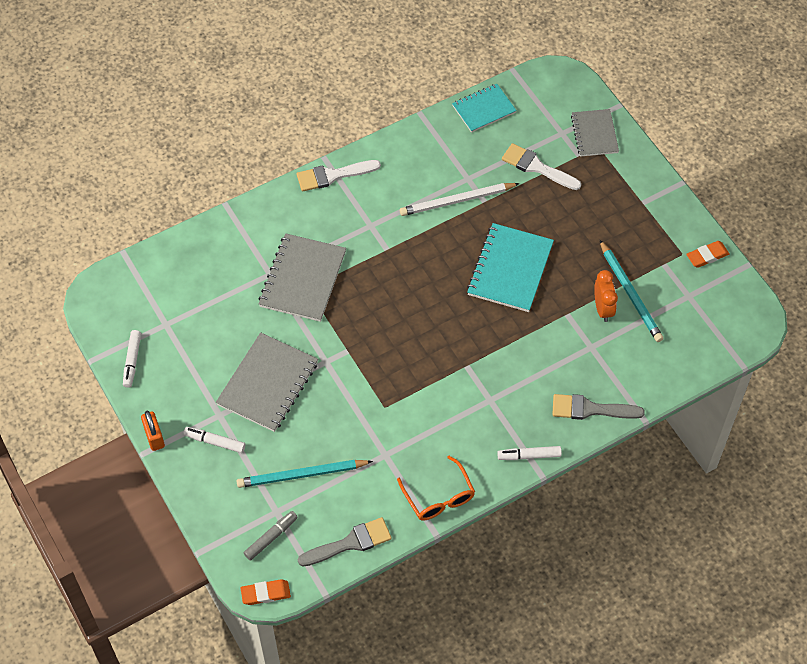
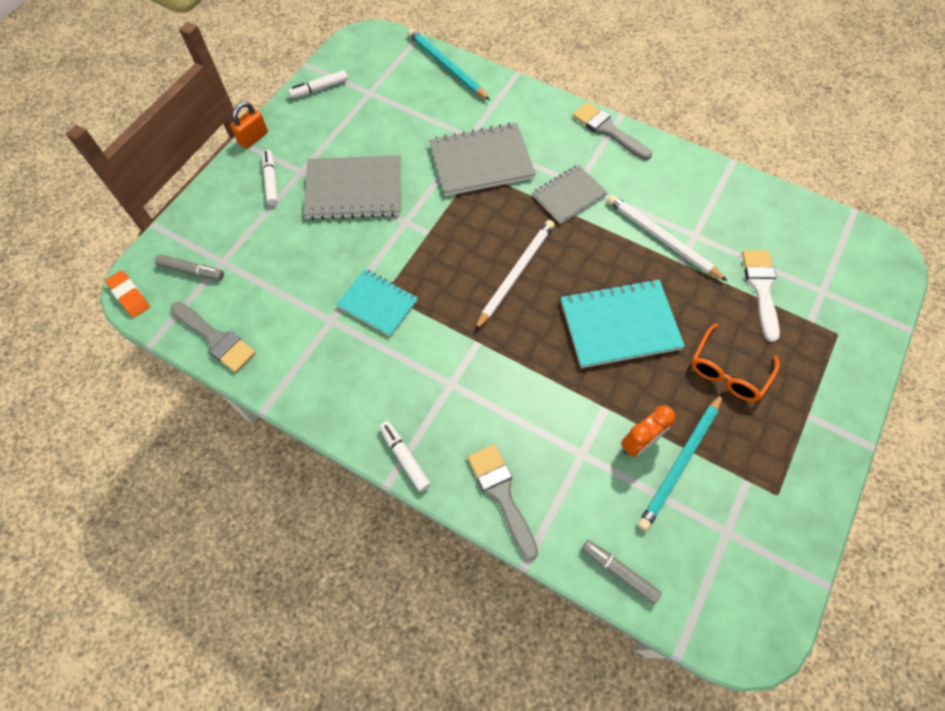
camera: 60 degrees right, 5 degrees up
turquoise pencil [236,460,373,488] -> turquoise pencil moved to [408,28,490,100]
white brush [297,160,381,191] -> grey brush [573,102,652,160]
orange glasses [397,456,475,521] -> orange glasses moved to [691,323,780,402]
turquoise notebook [452,84,517,133] -> turquoise notebook moved to [336,269,418,337]
grey notebook [571,109,619,157] -> grey notebook moved to [532,165,608,224]
orange eraser [686,241,730,268] -> none
none -> white pencil [475,220,555,331]
none -> grey marker [582,540,662,604]

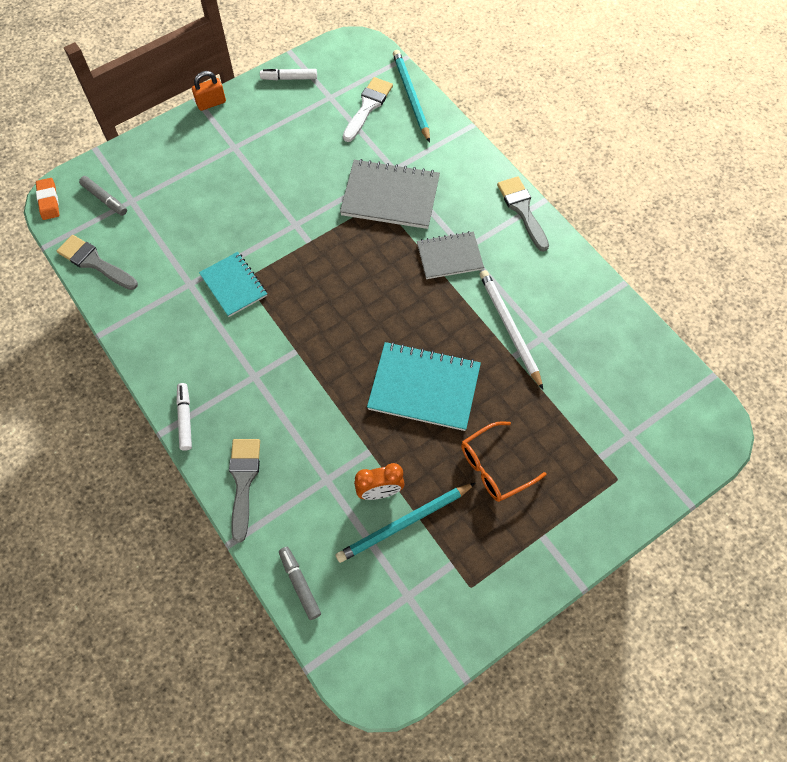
camera: 25 degrees right, 0 degrees up
grey brush [170,302,256,373] -> grey brush turned 150 degrees clockwise [57,235,138,290]
white marker [262,150,278,206] -> none
grey notebook [303,155,401,220] -> none
white pencil [475,220,555,331] -> none
white brush [742,250,780,342] -> white brush moved to [343,77,393,142]

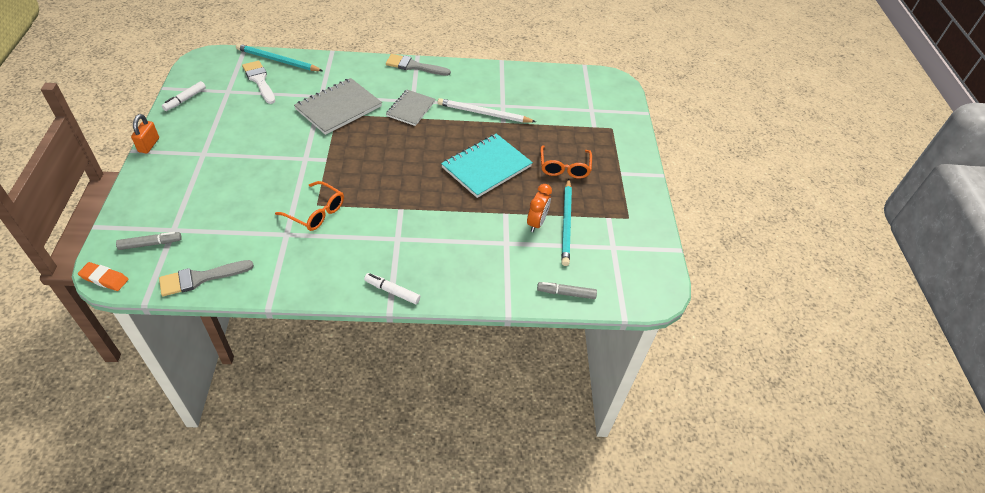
camera: 60 degrees left, 15 degrees down
turquoise notebook [199,252,267,317] -> orange glasses [275,181,344,231]
grey brush [229,439,260,543] -> none

